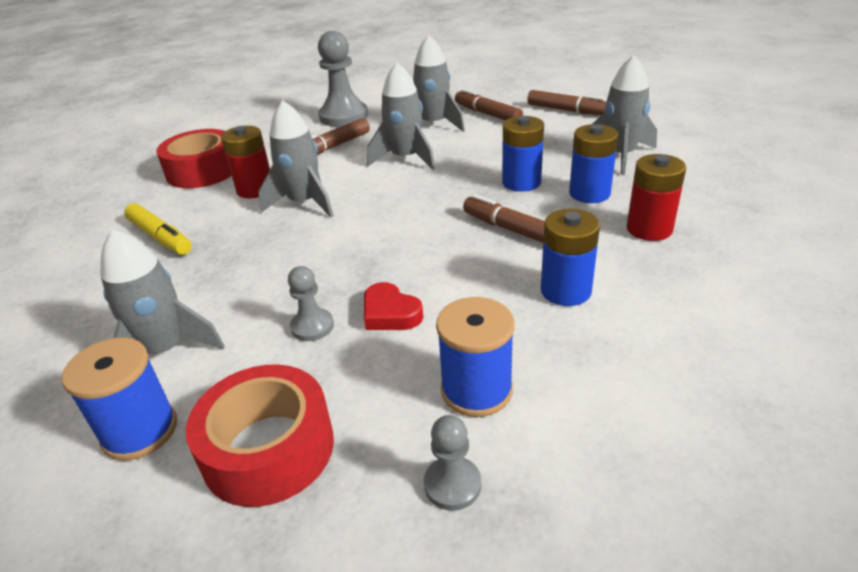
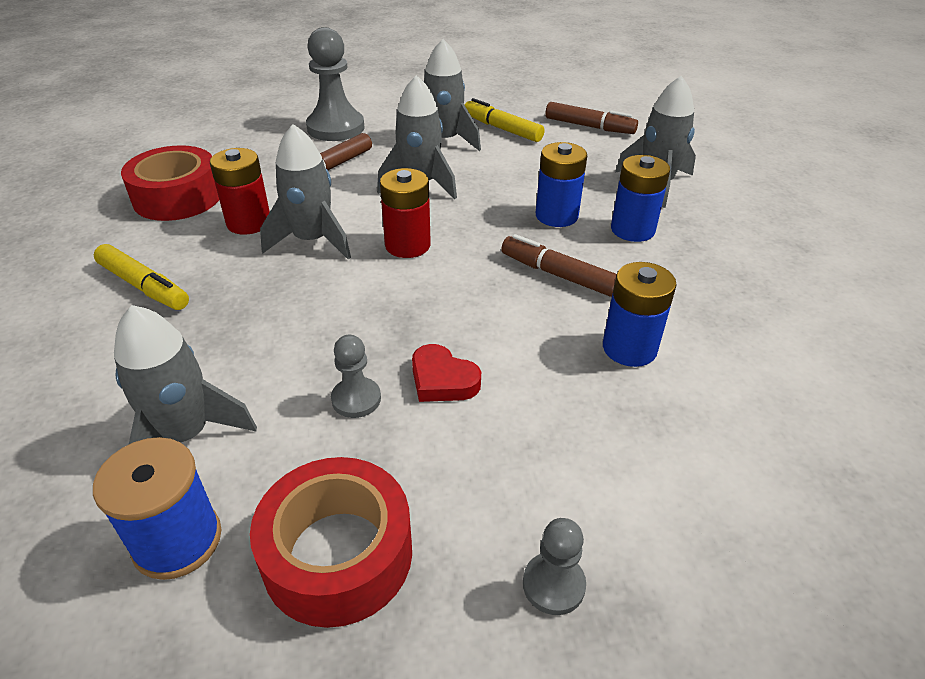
camera: 10 degrees left, 5 degrees up
blue spool [436,297,515,417] -> none
brown marker [455,89,523,120] -> yellow marker [465,98,545,142]
red battery [626,154,686,241] -> red battery moved to [380,168,431,258]

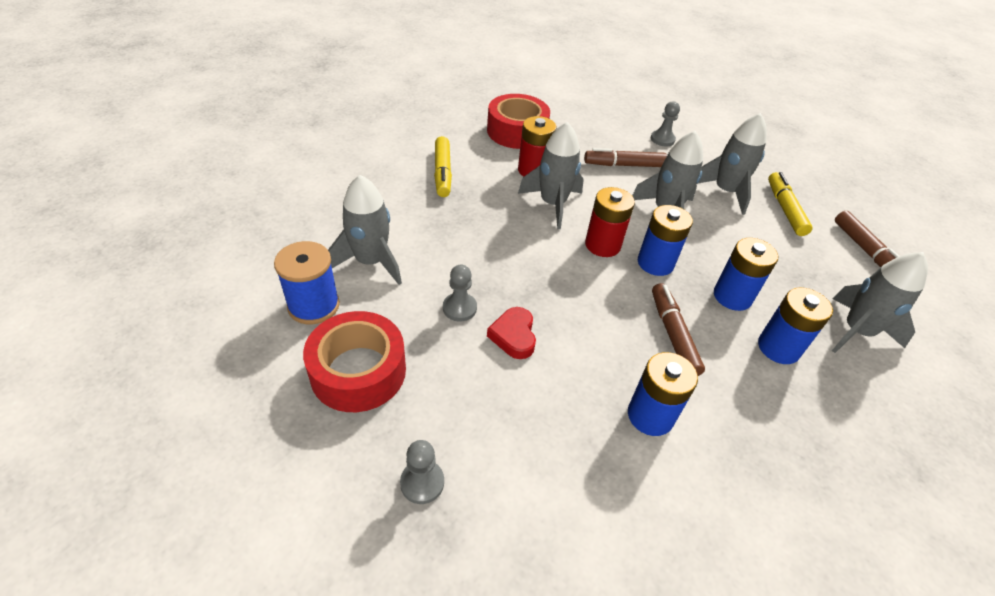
camera: 45 degrees right, 5 degrees up
grey pawn [306,27,365,141] -> grey pawn [651,101,680,147], size x0.52
none -> blue battery [638,205,693,276]

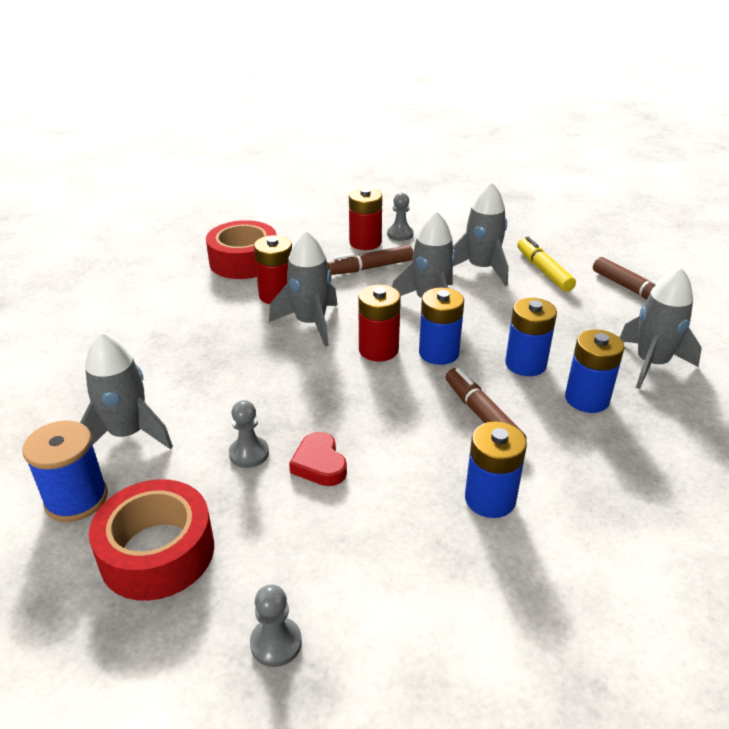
camera: 15 degrees left, 10 degrees down
yellow marker [434,136,452,197] -> none
none -> red battery [349,188,382,250]

